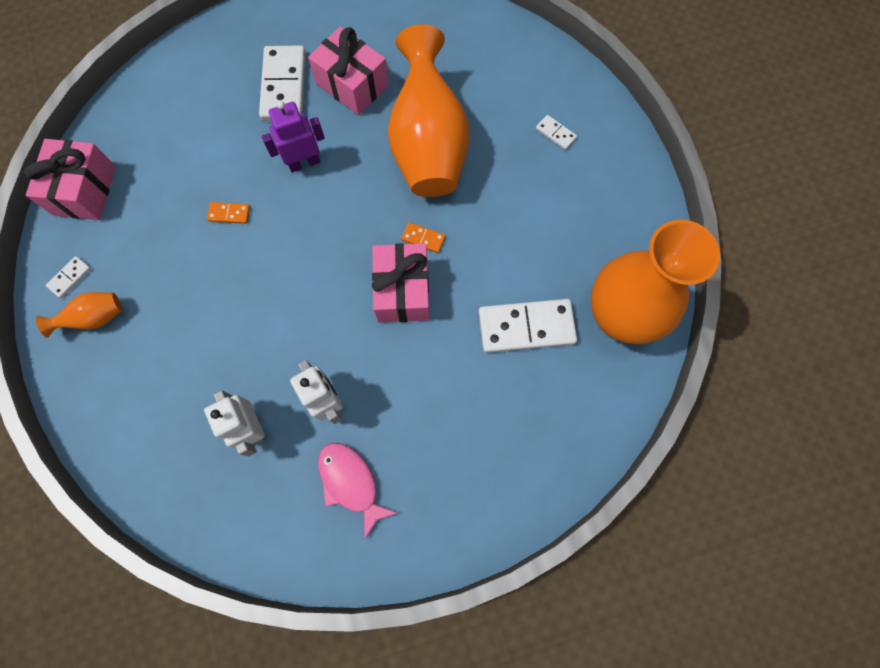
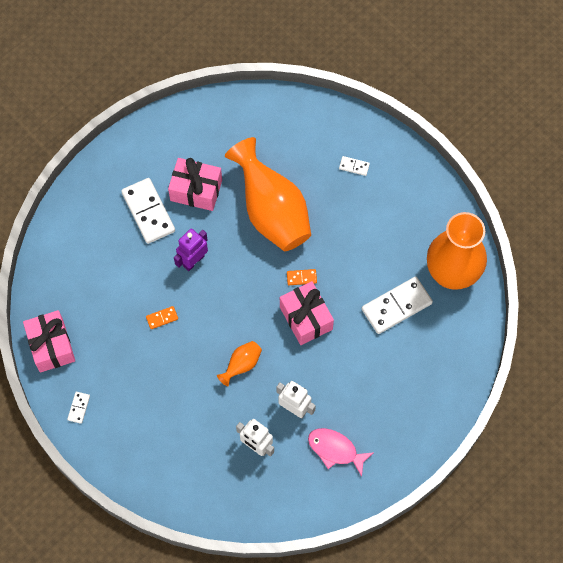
camera: 25 degrees left, 5 degrees down
orange vase [36,292,122,338] -> orange vase moved to [217,341,262,386]

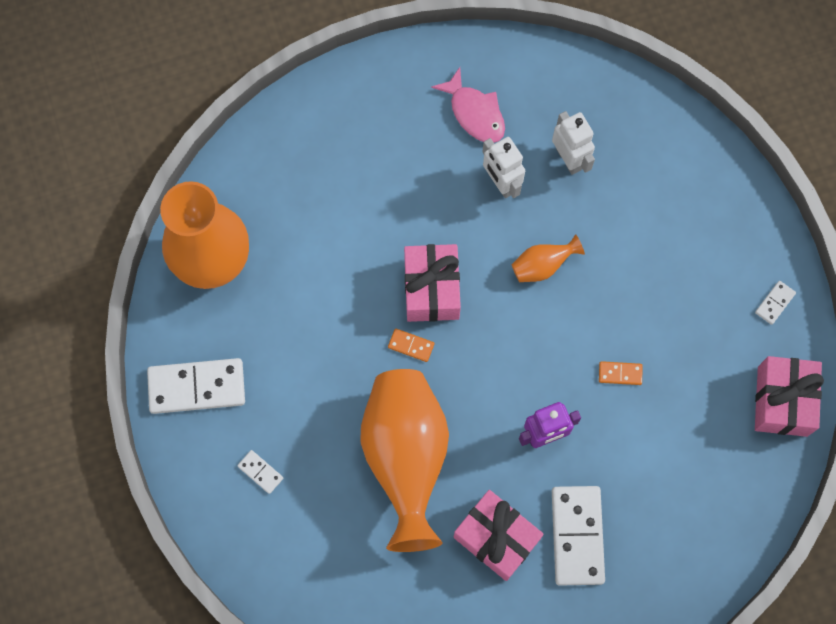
camera: 155 degrees left, 5 degrees up
white domino [362,277,433,334] -> white domino moved to [147,358,245,414]

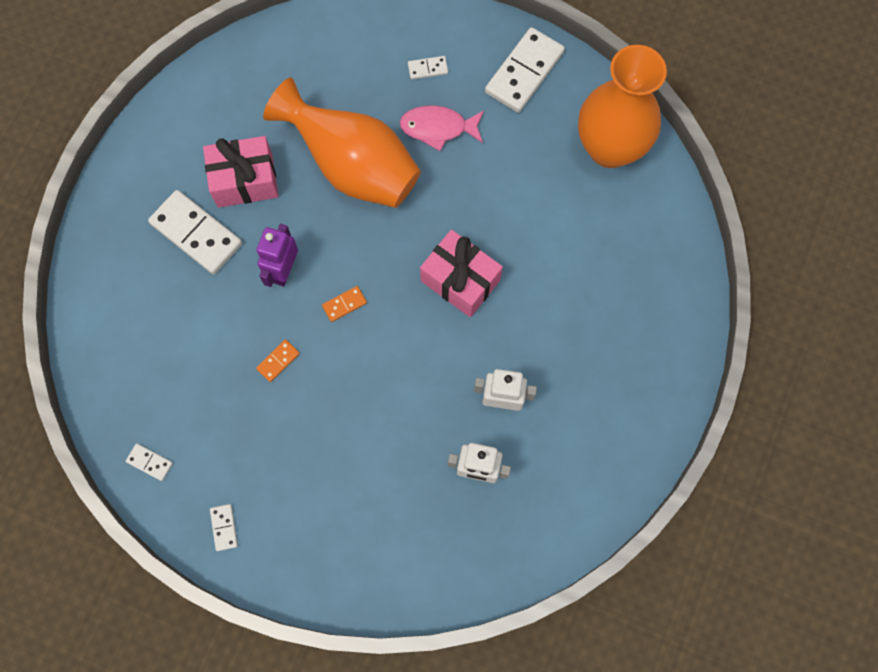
camera: 130 degrees right, 0 degrees up
orange domino [388,329,434,362] -> orange domino moved to [322,286,367,322]
pink fish [431,67,505,143] -> pink fish moved to [400,105,484,151]
orange vase [511,234,585,282] -> none
pink gift [755,356,824,437] -> white domino [126,443,173,481]

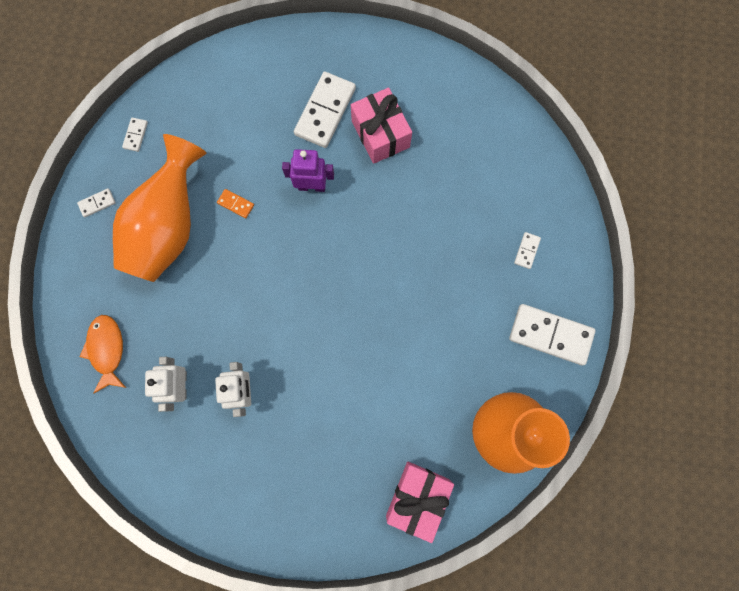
camera: 75 degrees right, 5 degrees up
orange vase [263,77,421,208] -> orange vase moved to [113,134,207,282]
orange domino [322,286,367,322] -> none
pink fish [400,105,484,151] -> none
white domino [408,56,448,80] -> white domino turned 45 degrees clockwise [514,232,541,269]
pink gift [420,230,503,317] -> pink gift moved to [386,462,454,543]
none -> orange fish [79,315,126,394]

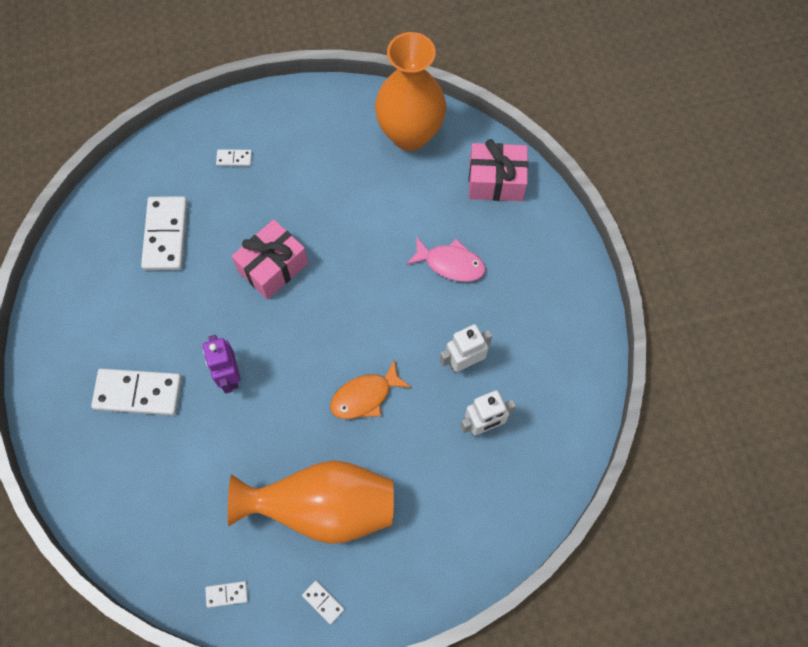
camera: 110 degrees left, 10 degrees down
orange fish [79,315,126,394] -> orange fish moved to [330,360,411,419]
orange domino [217,189,254,218] -> none
pink gift [351,88,412,164] -> pink gift moved to [232,219,308,300]
white domino [509,304,596,365] -> white domino moved to [141,196,188,270]
none -> pink fish [406,236,486,282]

